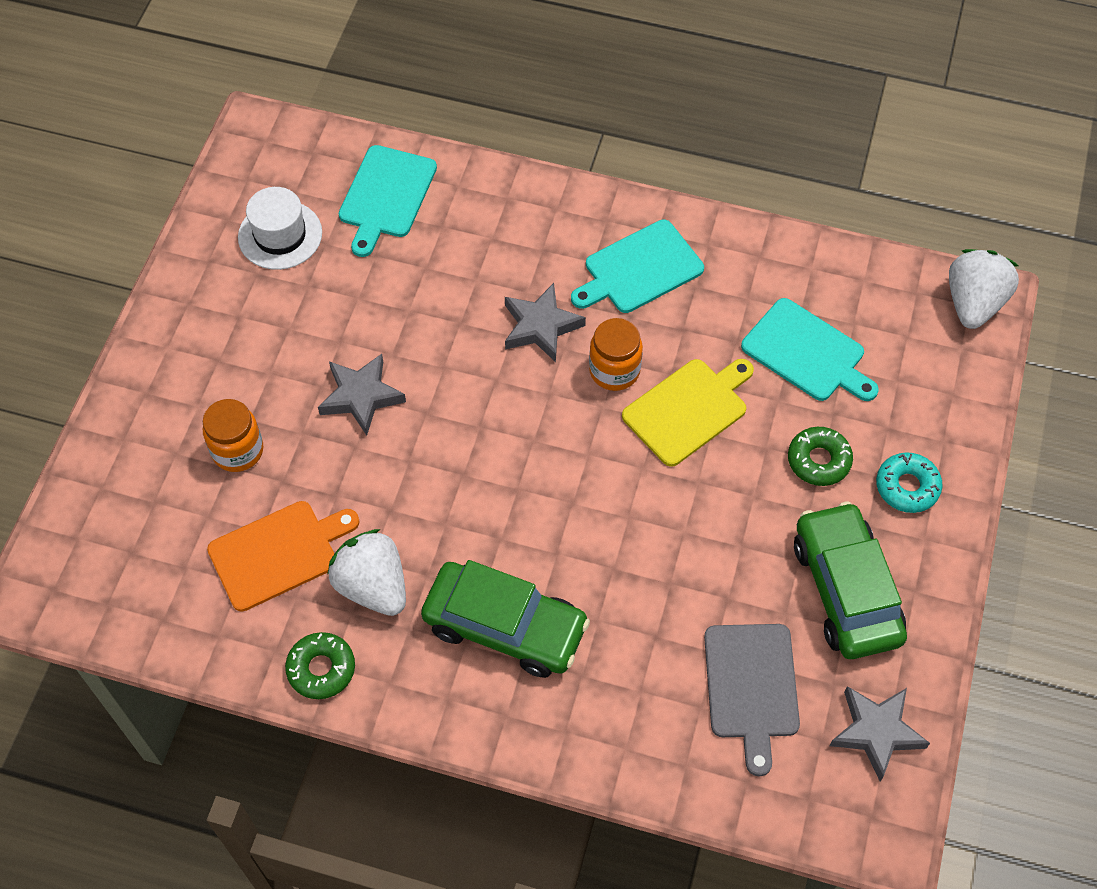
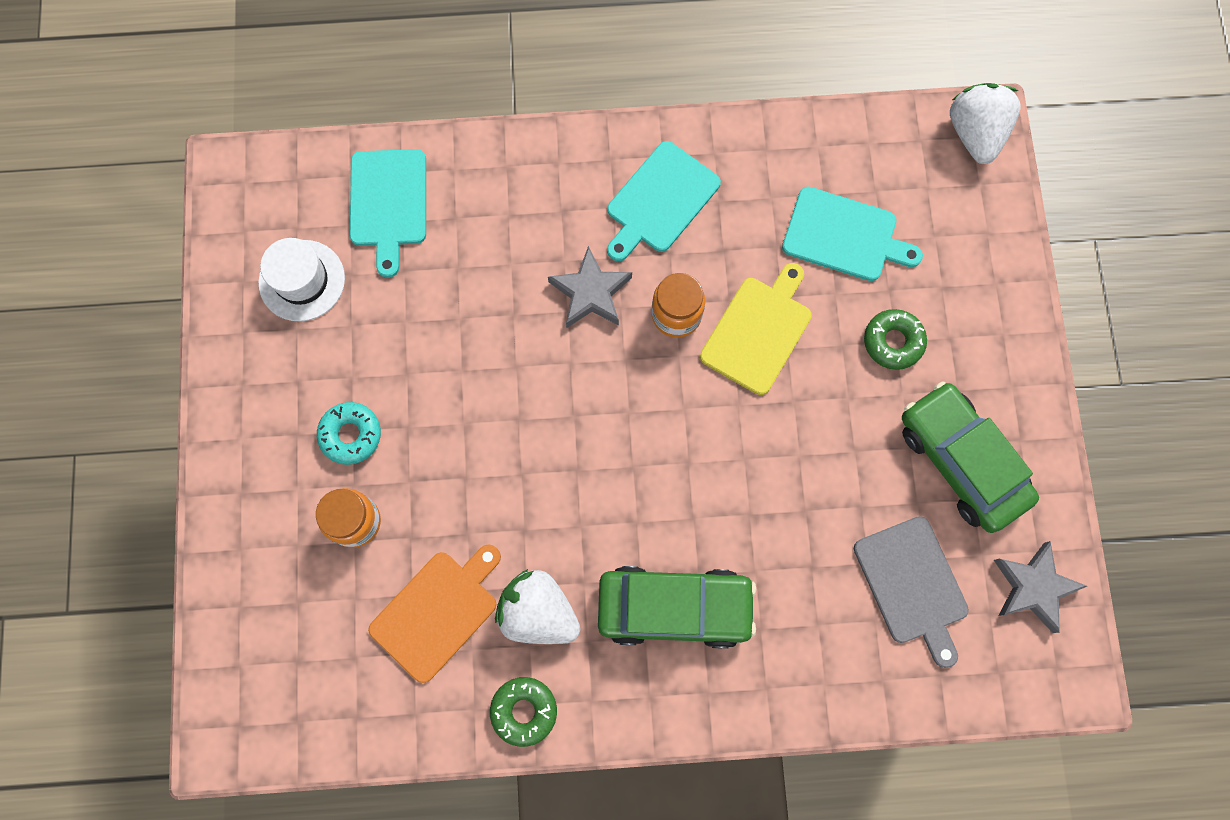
camera: 20 degrees left, 15 degrees up
grey star [318,354,406,436] -> none
turquoise donut [876,452,942,513] -> turquoise donut moved to [317,402,381,465]

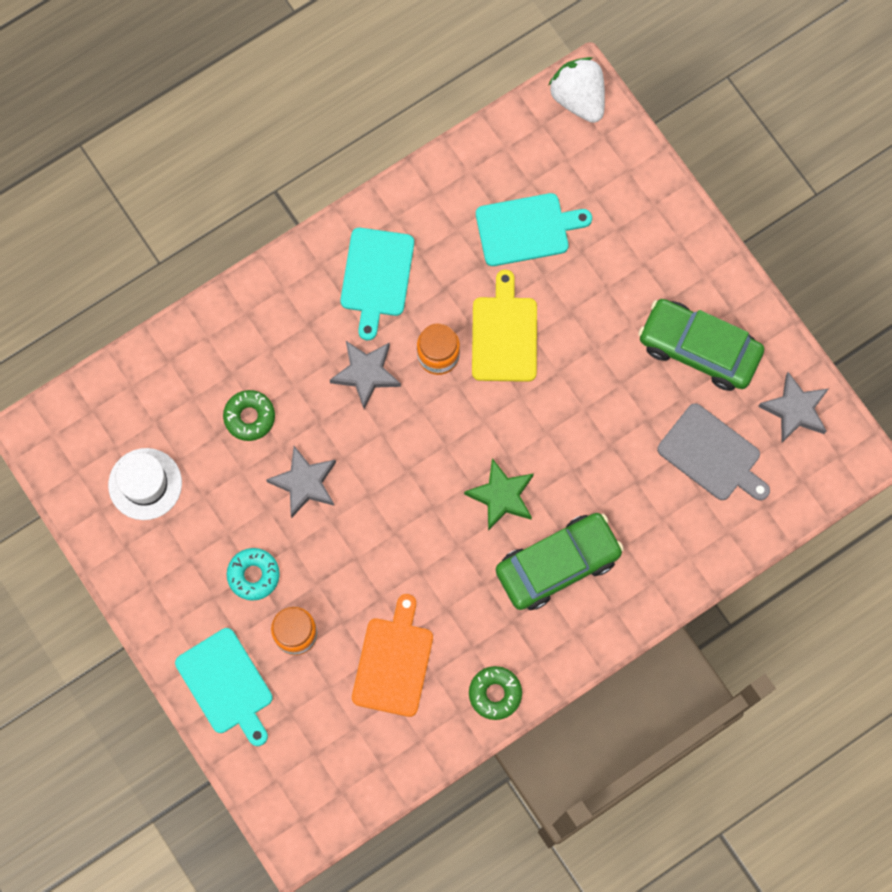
camera: 30 degrees left, 0 degrees up
turquoise cutting board [350,149,426,278] -> turquoise cutting board moved to [175,628,273,746]
white strawberry [495,569,580,644] -> none
green donut [864,309,927,370] -> green donut moved to [223,390,275,441]
none -> grey star [266,446,336,518]
none -> green star [464,458,534,531]

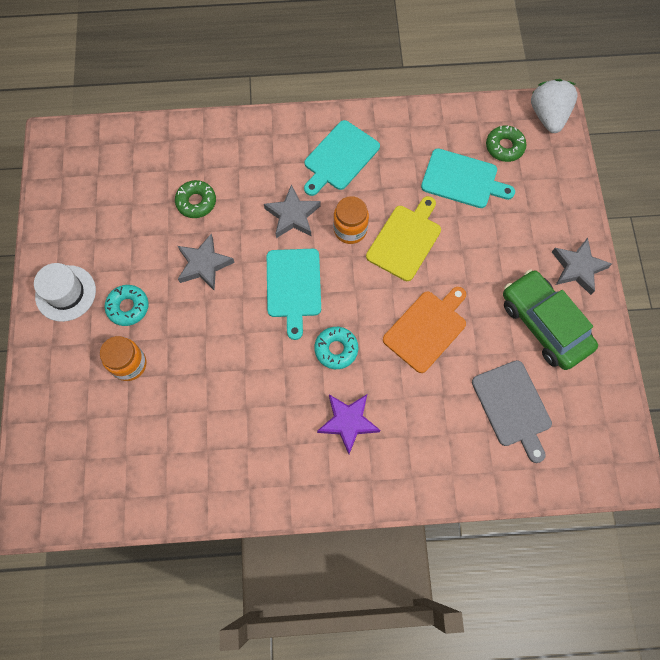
camera: 30 degrees right, 5 degrees down
white hat [108,448,182,520] -> white hat moved to [34,263,96,322]
turquoise cutting board [175,628,273,746] -> turquoise cutting board moved to [267,249,321,340]
orange cutting board [352,594,433,717] -> orange cutting board moved to [383,287,466,373]
green star [464,458,534,531] -> turquoise donut [314,327,358,369]
green donut [469,666,522,720] -> green donut moved to [486,126,527,162]
green car [496,513,624,610] -> purple star [317,394,380,454]
grey star [758,372,828,443] -> grey star moved to [552,238,612,295]

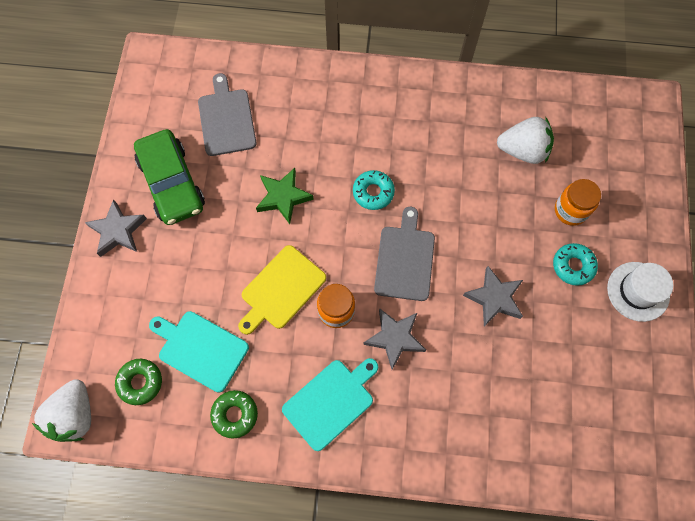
camera: 170 degrees left, 0 degrees up
green donut [175,180,216,218] -> green donut moved to [210,390,258,439]
turquoise cutting board [267,249,321,340] -> grey cutting board [374,207,435,301]
purple star [317,394,380,454] -> none
orange cutting board [383,287,466,373] -> green star [256,168,314,224]
none -> white strawberry [497,117,554,164]

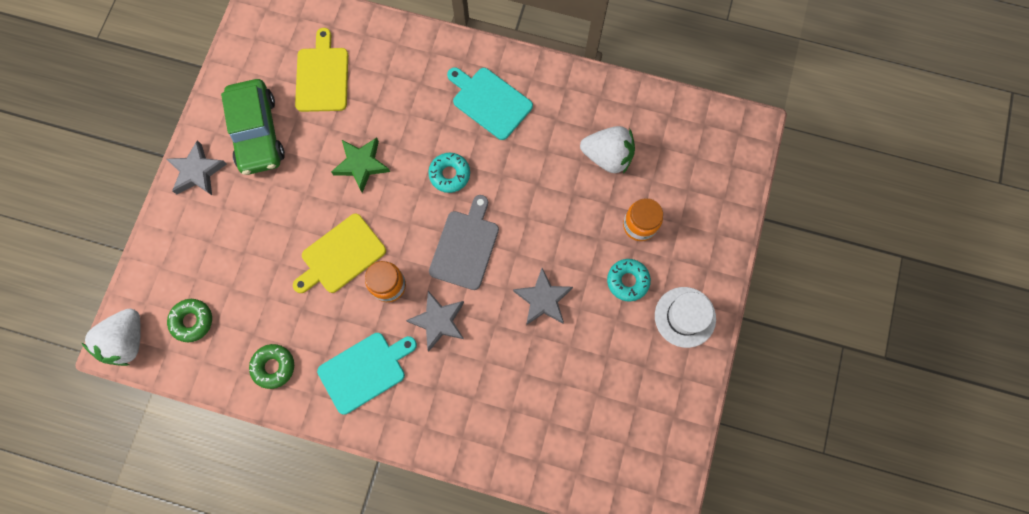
camera: 10 degrees right, 5 degrees up
turquoise cutting board [149,311,249,393] -> turquoise cutting board moved to [447,67,533,140]
grey cutting board [198,73,256,156] -> yellow cutting board [295,28,348,112]

